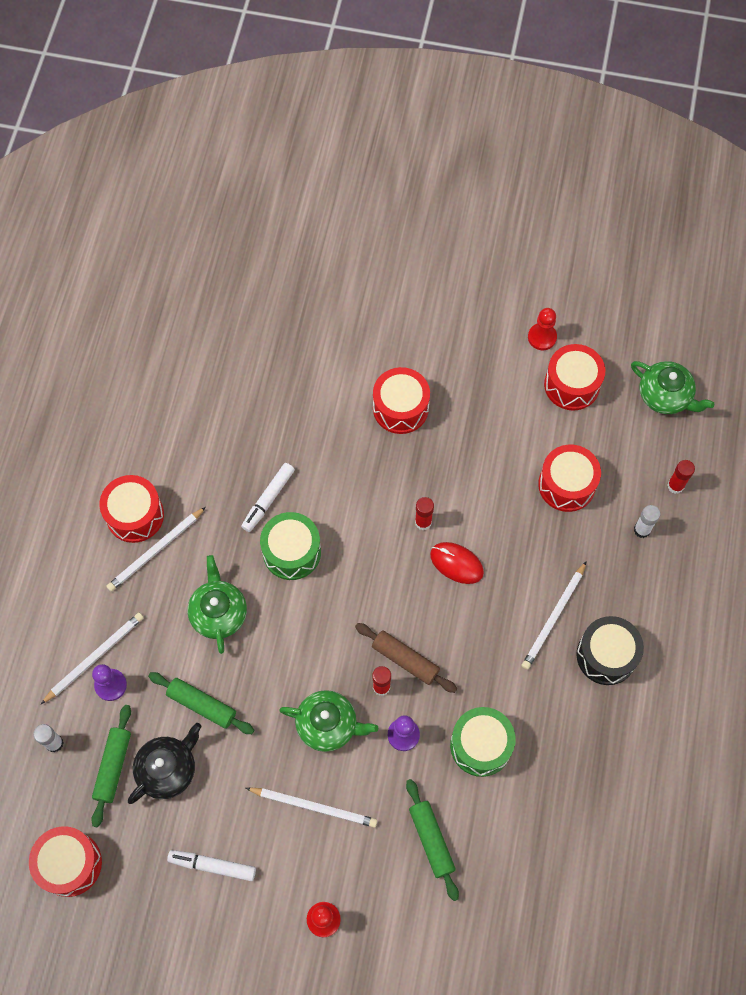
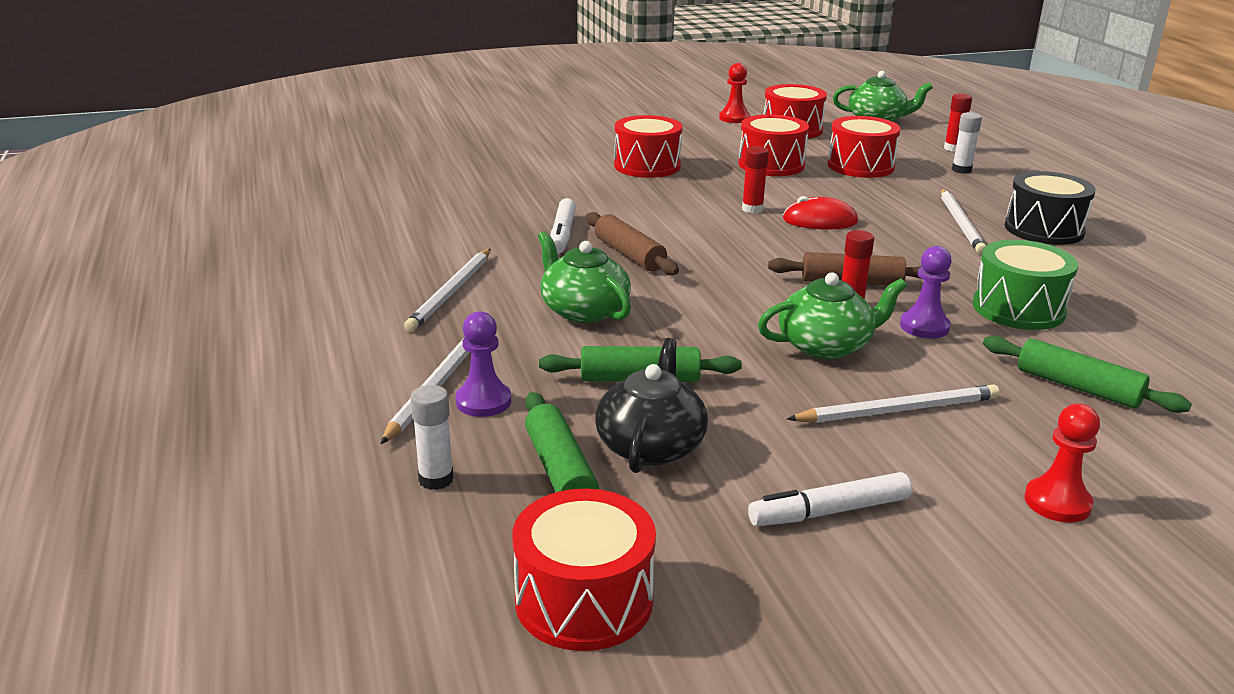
camera: 30 degrees left, 40 degrees down
red drum [99,475,164,543] -> red drum moved to [738,114,809,176]
green drum [260,512,321,580] -> brown rolling pin [586,212,679,275]

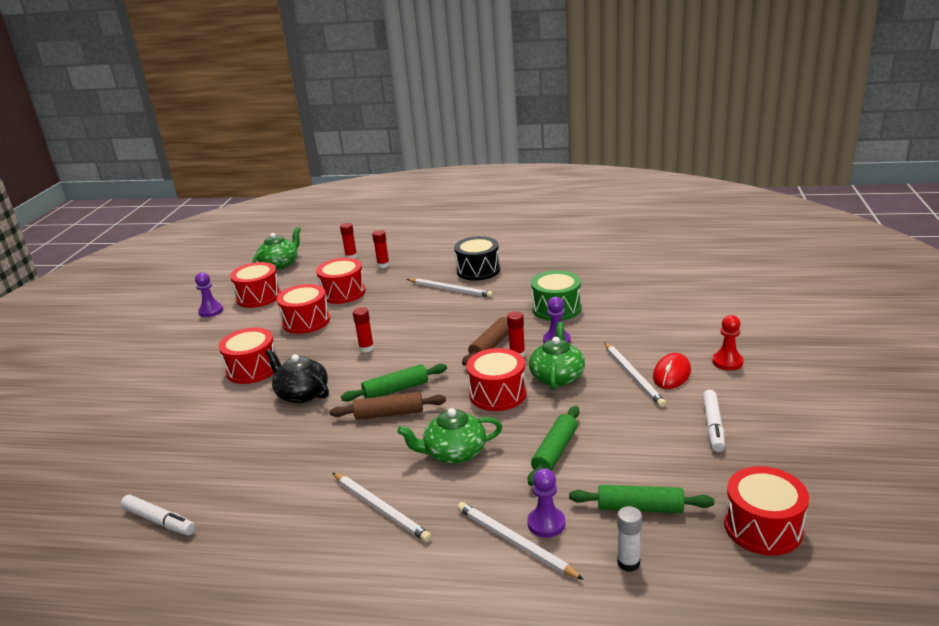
camera: 60 degrees left, 0 degrees up
white marker [550,198,576,253] -> white marker moved to [121,495,195,535]
black teapot [595,338,708,473] -> black teapot moved to [265,349,329,403]
red pawn [719,63,750,123] -> purple pawn [195,272,223,317]
red mouse [783,196,858,229] -> red mouse moved to [653,353,691,389]
white pencil [787,384,1000,423] -> white pencil turned 150 degrees clockwise [604,342,666,407]
white glue stick [952,112,982,174] -> red glue stick [372,230,390,268]
green rolling pin [983,336,1192,413] -> green rolling pin moved to [341,364,447,402]
none -> red drum [466,348,527,411]

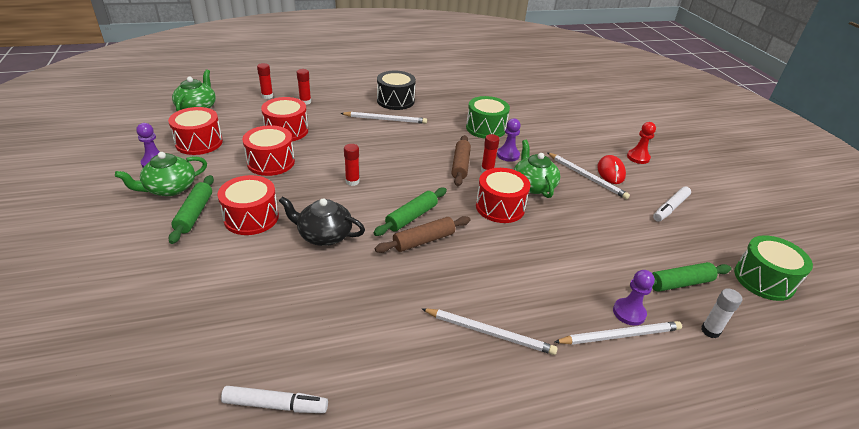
camera: 30 degrees left, 10 degrees up
green teapot [397,408,502,464] -> green teapot moved to [115,152,207,196]
white pencil [457,502,584,580] -> white pencil turned 150 degrees clockwise [555,321,682,345]
green rolling pin [528,406,579,486] -> green rolling pin moved to [169,175,214,244]
white marker [702,390,725,452] -> white marker turned 60 degrees clockwise [653,186,691,222]
red drum [724,466,809,555] -> green drum [734,235,813,301]

